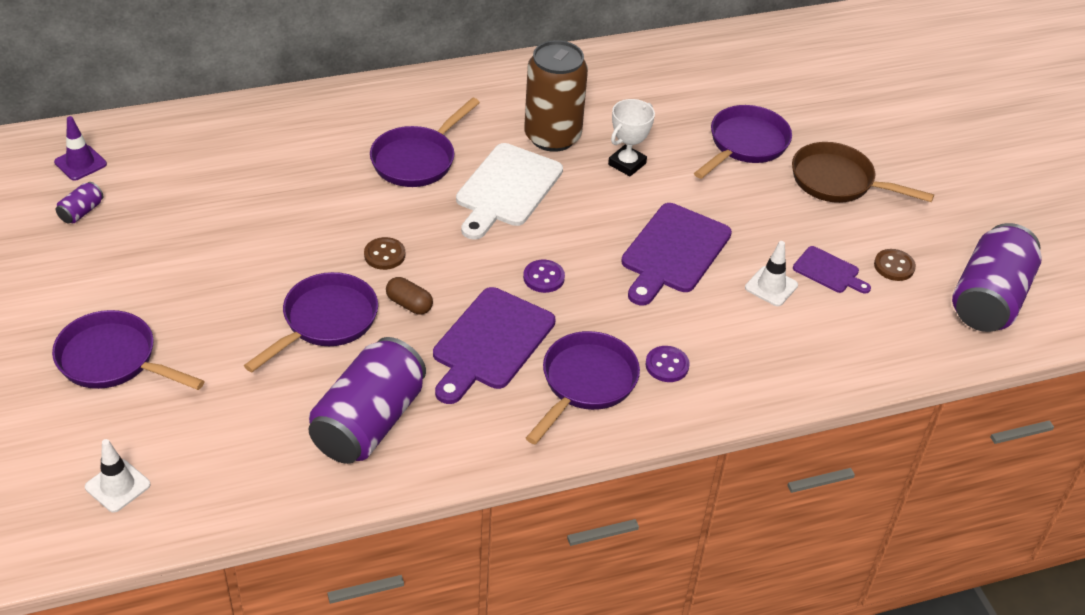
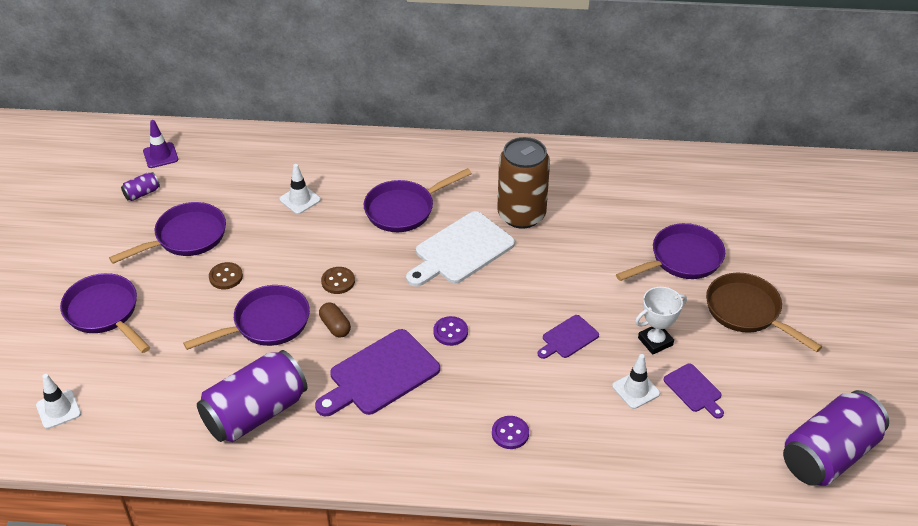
camera: 25 degrees right, 0 degrees up
purple pan [526,331,640,445] -> purple pan moved to [109,202,226,264]
white trophy [608,99,655,176] -> white trophy moved to [635,287,687,355]
purple cutting board [621,203,732,305] -> purple cutting board [538,315,599,359], size x0.53
brown button [874,249,916,281] -> brown button moved to [209,262,243,289]
none -> white traffic cone [279,164,321,214]

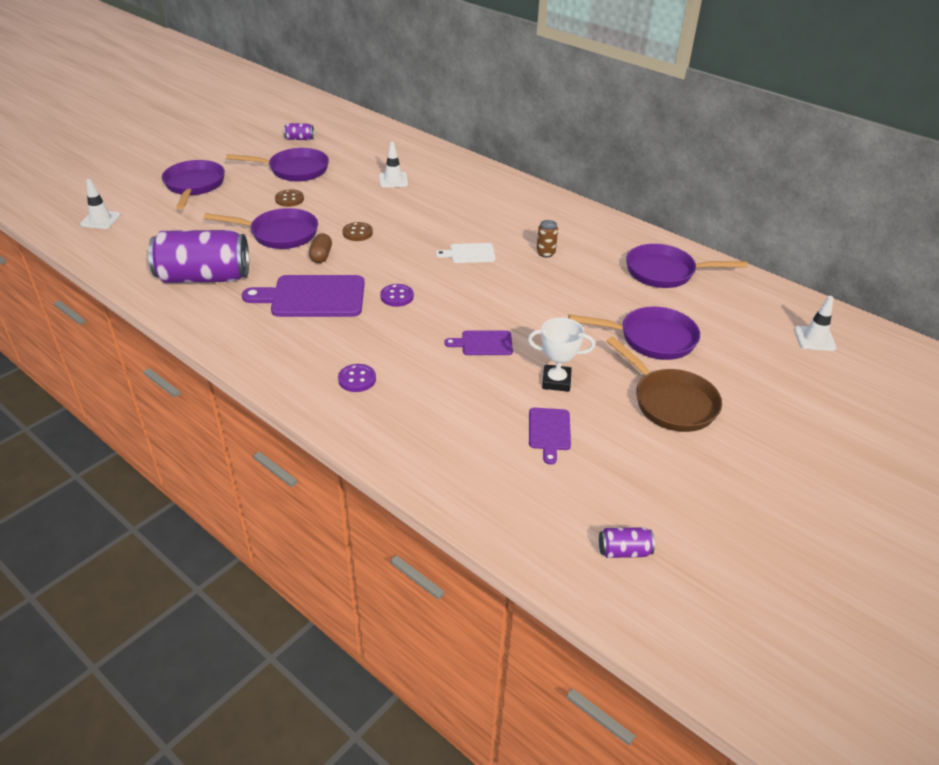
camera: 35 degrees right, 5 degrees down
purple traffic cone [143,120,178,168] -> none
purple pan [364,168,472,232] -> purple pan moved to [626,244,748,288]
white cutting board [406,211,515,287] -> white cutting board [436,243,495,263], size x0.53
brown can [497,137,550,229] -> brown can [536,220,558,258], size x0.41
white traffic cone [612,354,660,409] -> white traffic cone moved to [794,296,837,351]
brown pan [706,273,822,352] -> brown pan turned 150 degrees clockwise [606,337,722,432]
purple can [783,390,889,486] -> purple can [599,527,655,558], size x0.41

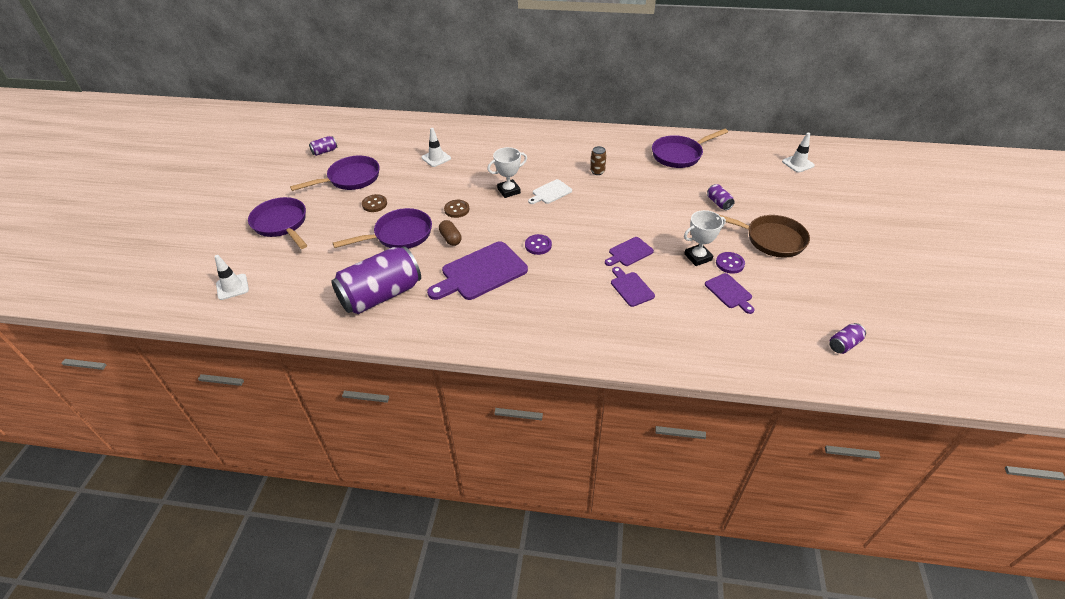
camera: 30 degrees left, 5 degrees up
purple button [338,364,376,392] -> purple button moved to [716,252,745,274]
purple pan [568,307,700,360] -> purple can [707,184,735,210]
none -> white trophy [487,147,527,198]
none -> purple cutting board [611,267,655,307]

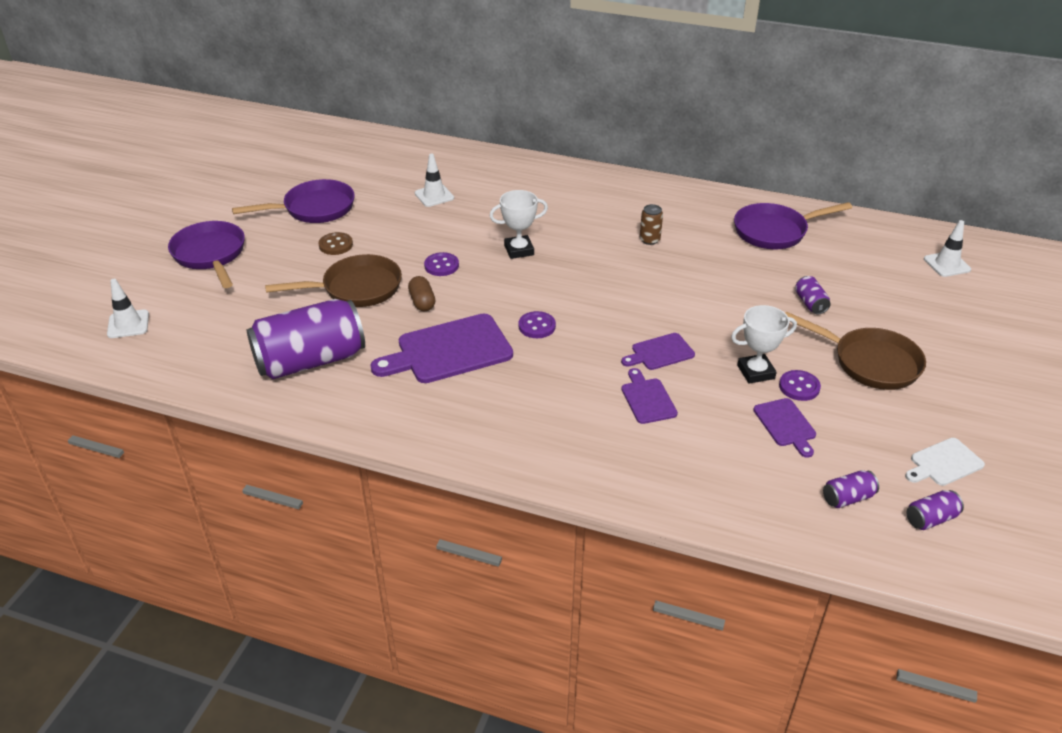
camera: 10 degrees right, 5 degrees down
purple can [309,136,337,156] -> purple can moved to [823,470,879,508]
purple pan [333,208,432,249] -> brown pan [265,254,402,307]
brown button [444,200,469,218] -> purple button [424,252,459,276]
white cutting board [528,179,572,204] -> white cutting board moved to [905,438,985,486]

